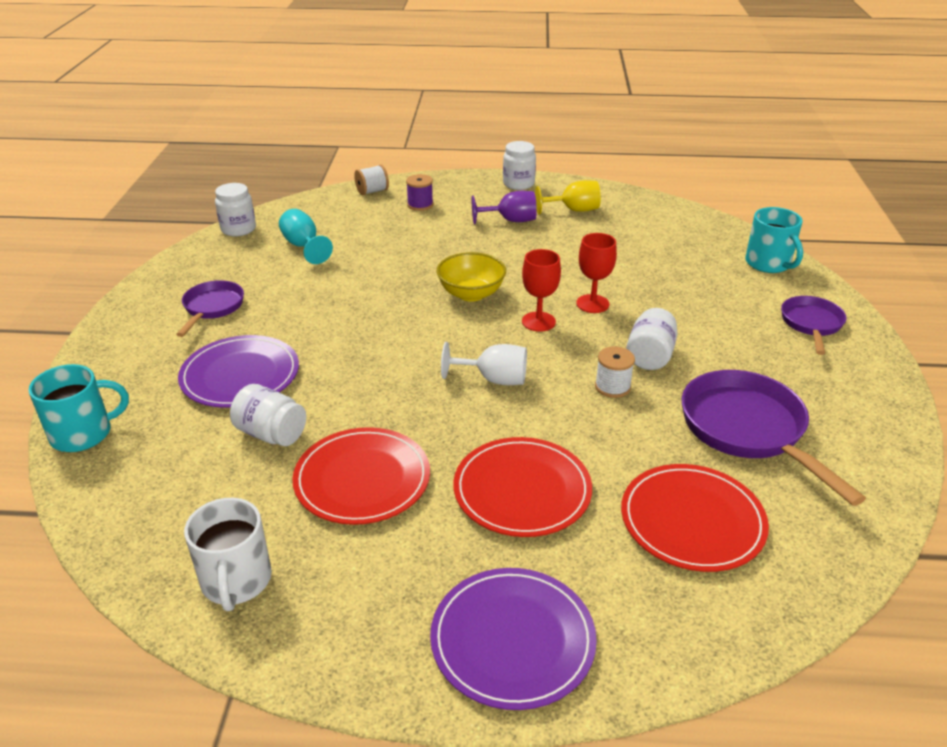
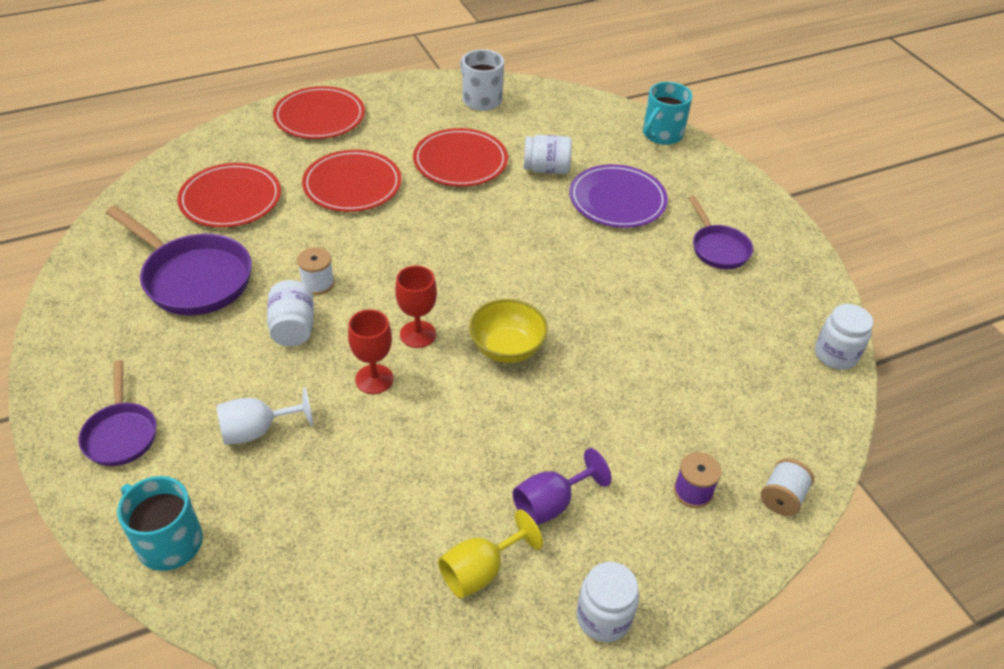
camera: 150 degrees right, 10 degrees up
turquoise goblet [279,209,333,264] -> none
purple plate [430,568,597,710] -> red plate [273,86,365,139]
white goblet [441,342,527,385] -> white goblet moved to [216,387,313,445]

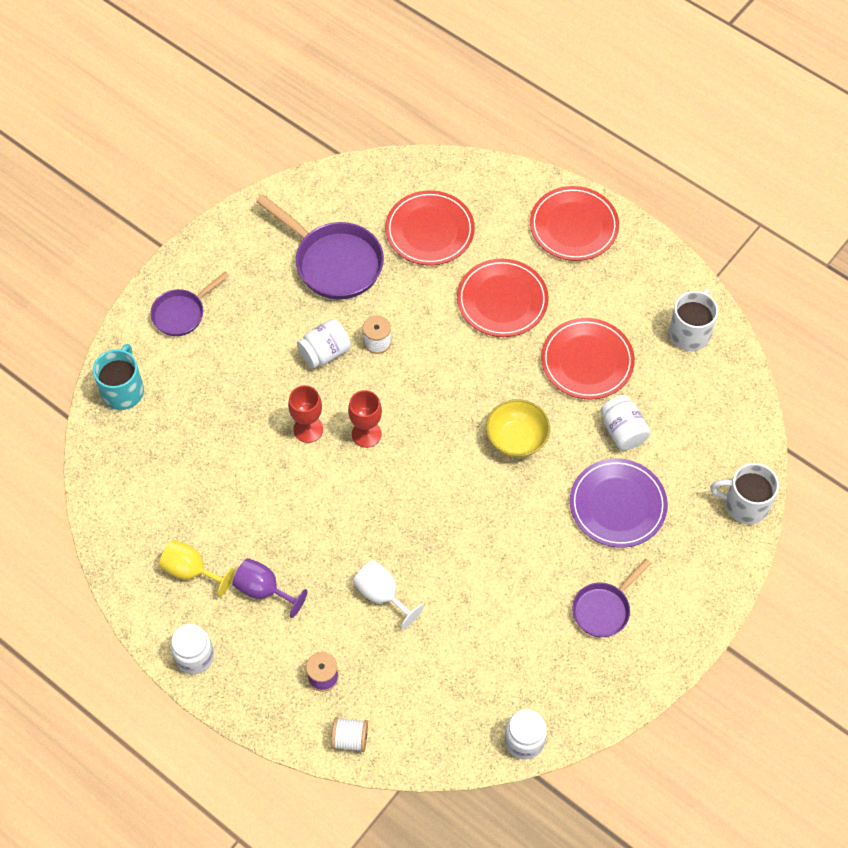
camera: 65 degrees right, 15 degrees up
purple pan [106,205,252,316] -> purple pan turned 60 degrees counterclockwise [256,195,384,300]
white goblet [216,387,313,445] -> white goblet moved to [353,560,424,629]
yellow bowl [469,299,548,363] -> yellow bowl moved to [486,399,550,458]
turquoise mug [643,82,692,145] -> white mug [710,463,779,524]

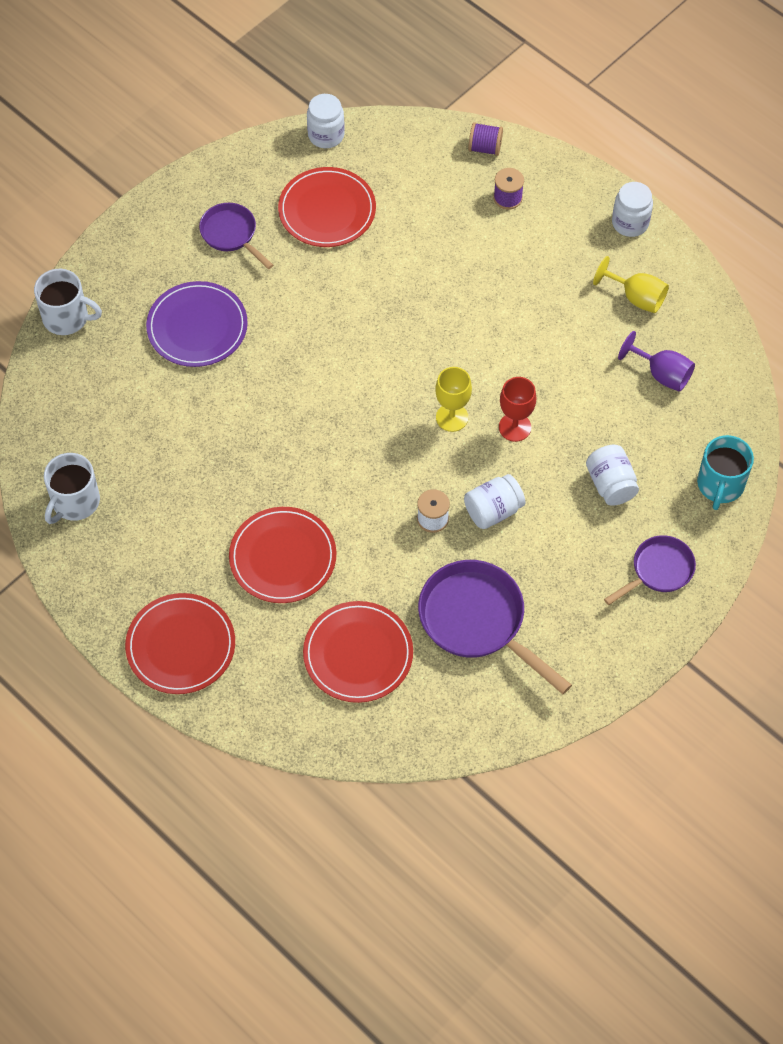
camera: 175 degrees left, 0 degrees up
purple goblet [232,558,308,618] -> purple goblet moved to [618,331,695,392]
white spool [331,717,368,752] -> purple spool [468,122,503,156]
red goblet [348,390,382,448] -> yellow goblet [435,367,472,432]
white goblet [353,560,424,629] -> none
yellow bowl [486,399,550,458] -> none
red plate [541,318,635,400] -> red plate moved to [278,167,376,247]
purple pan [572,559,651,637] -> purple pan turned 90 degrees counterclockwise [199,203,274,269]
white jar [600,395,651,450] -> white jar moved to [586,445,639,506]

